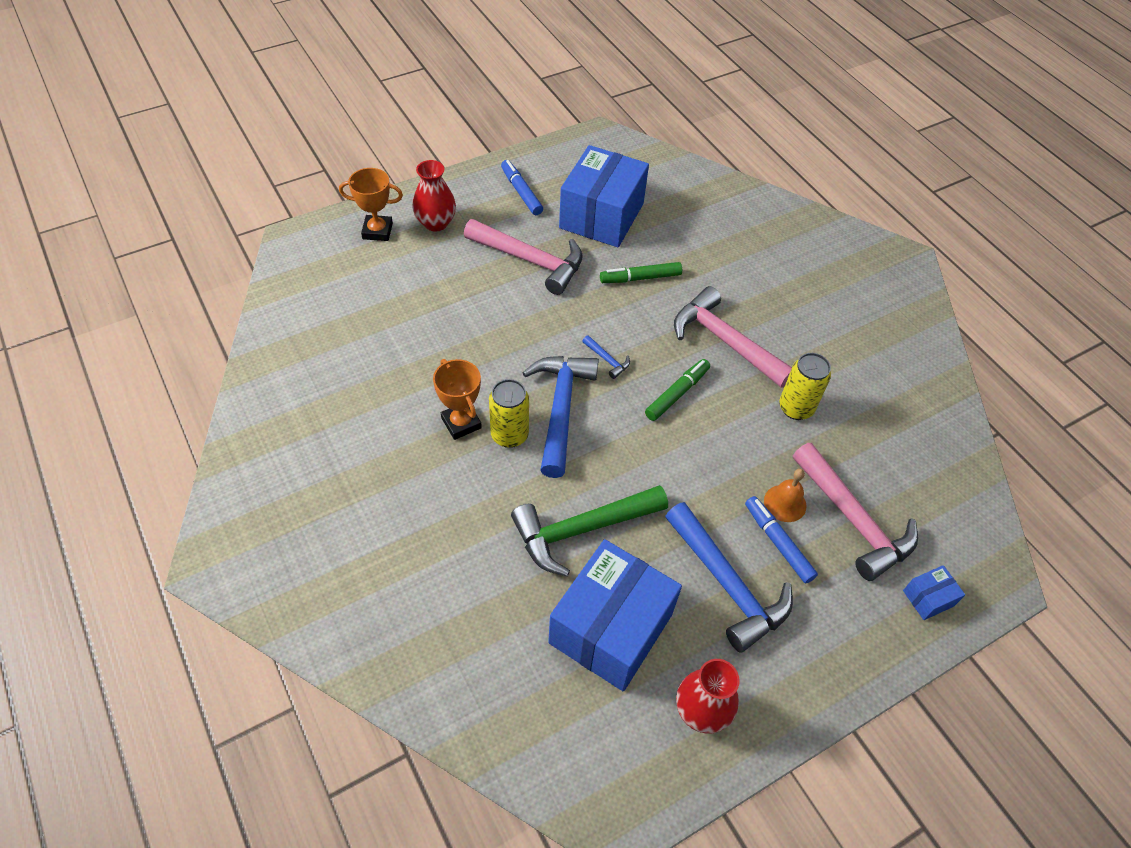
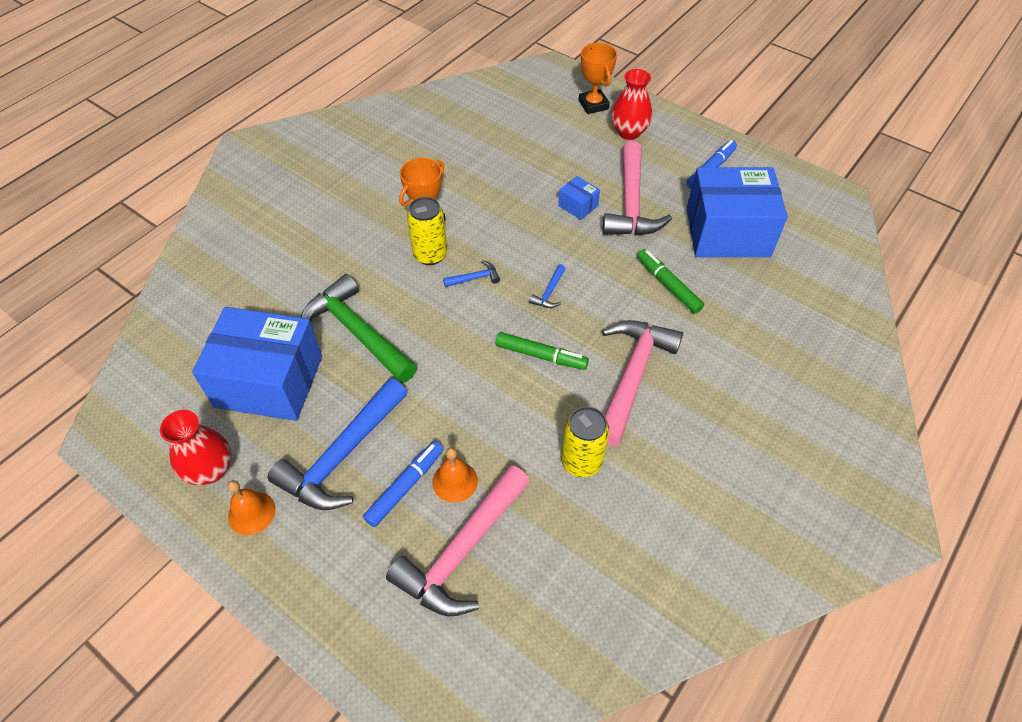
camera: 70 degrees right, 0 degrees up
blue hammer [522,356,599,478] -> blue hammer [443,260,500,287], size x0.41
blue box [903,565,965,620] -> blue box moved to [558,176,600,220]
none -> orange bell [227,480,276,535]

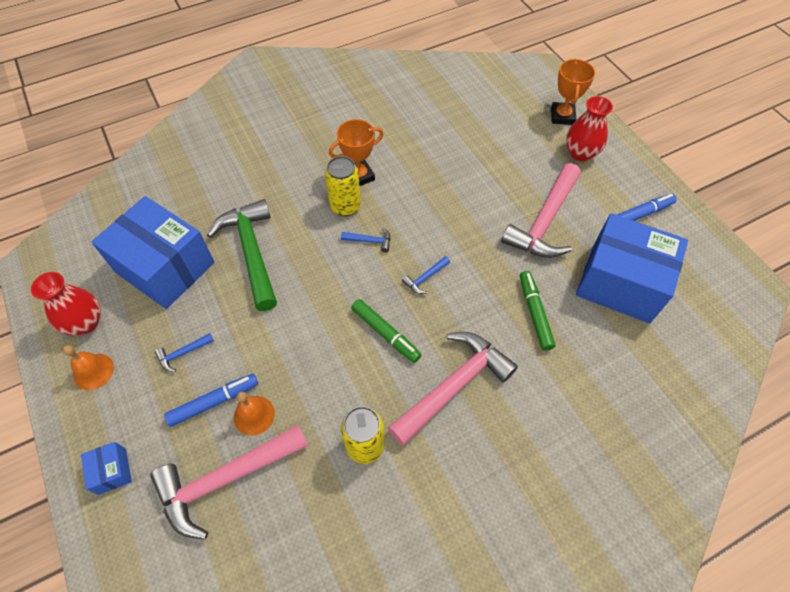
camera: 25 degrees right, 5 degrees up
blue hammer [267,378,407,510] -> blue hammer [155,333,214,372], size x0.41
blue box [558,176,600,220] -> blue box moved to [81,442,132,495]

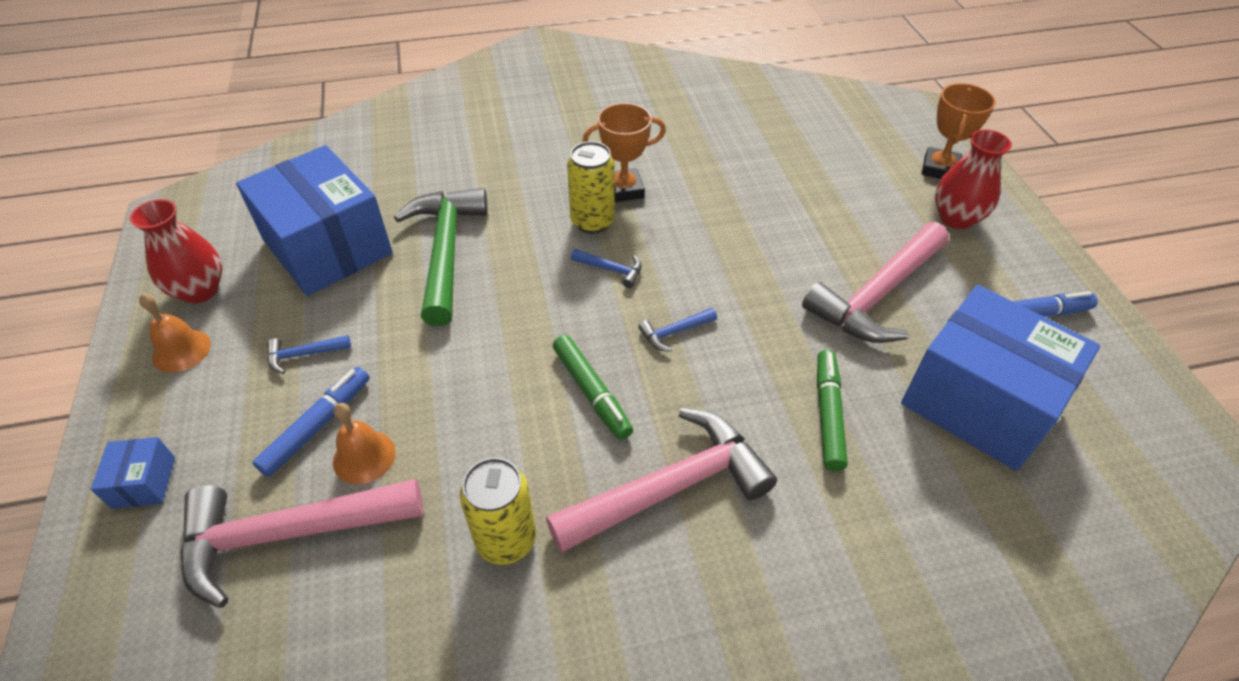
camera: 15 degrees right, 10 degrees down
blue marker [164,374,258,427] -> blue marker turned 45 degrees counterclockwise [253,367,370,477]

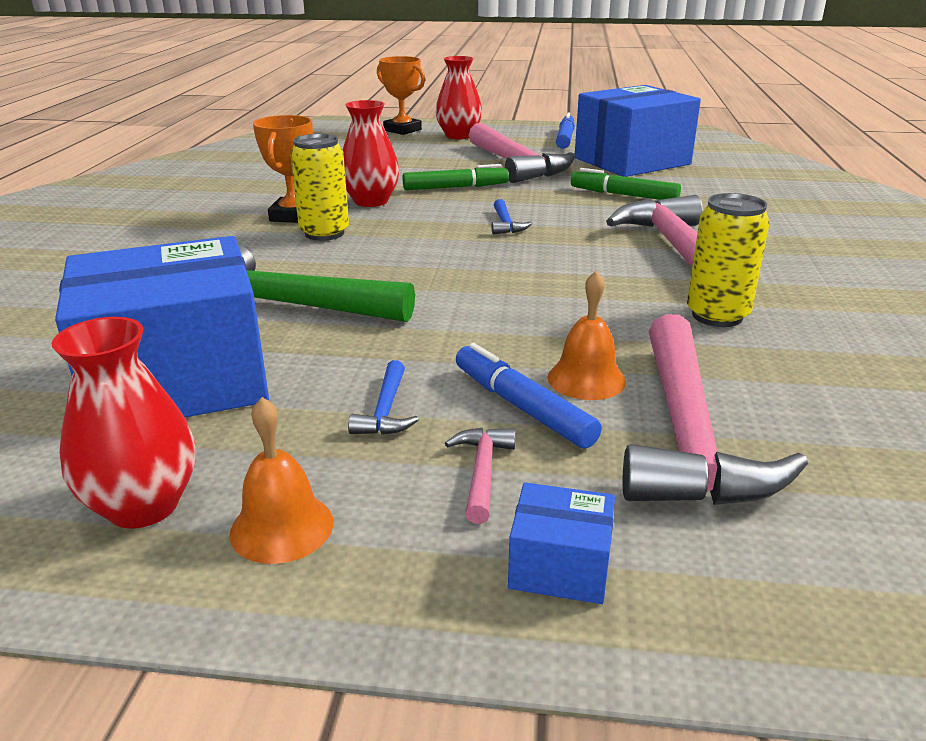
camera: 70 degrees left, 20 degrees down
green marker [553,335,633,440] -> green marker moved to [402,164,509,190]
blue hammer [571,249,642,288] -> none
none -> red vase [343,100,400,207]
none -> pink hammer [445,428,516,524]

